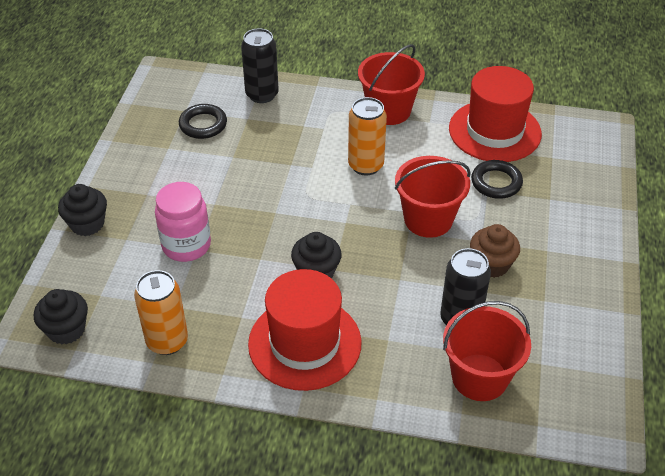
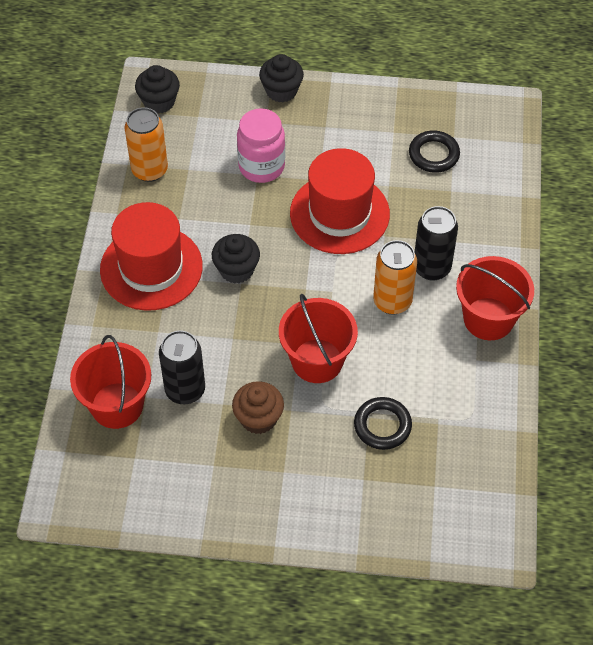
camera: 85 degrees right, 10 degrees up
black can [241,28,279,103] -> black can moved to [415,206,458,281]
red hat [449,66,542,162] -> red hat moved to [290,148,390,254]

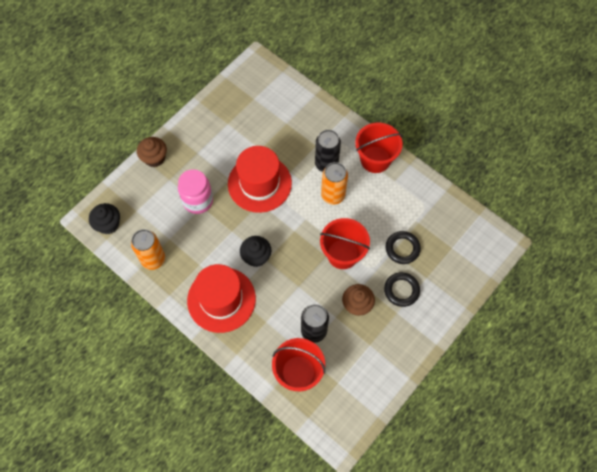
camera: 55 degrees left, 10 degrees up
black cupcake [259,54,304,102] -> brown cupcake [137,137,167,167]
black ring [409,130,460,173] -> black ring moved to [384,272,420,307]

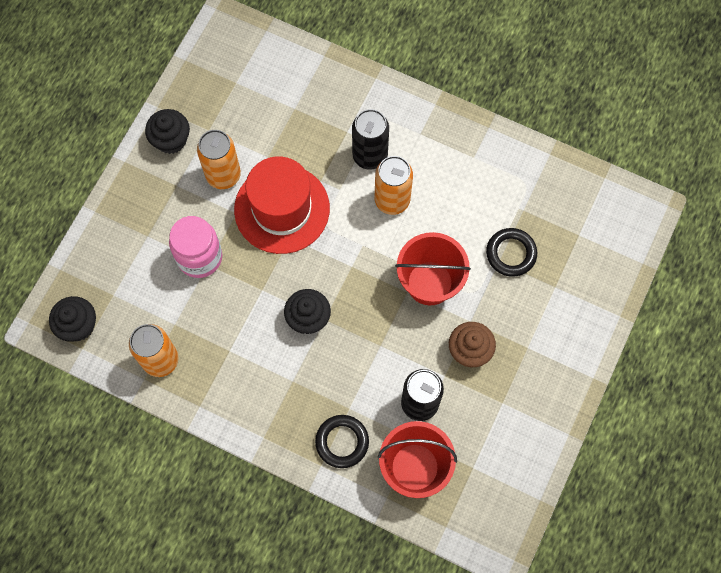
camera: 15 degrees left, 5 degrees up
brown cupcake [137,137,167,167] -> none
red hat [187,264,256,333] -> none
red bucket [355,123,403,173] -> none
black ring [384,272,420,307] -> black ring moved to [315,415,369,468]
none -> black cupcake [145,109,190,154]
none -> orange can [197,130,241,189]

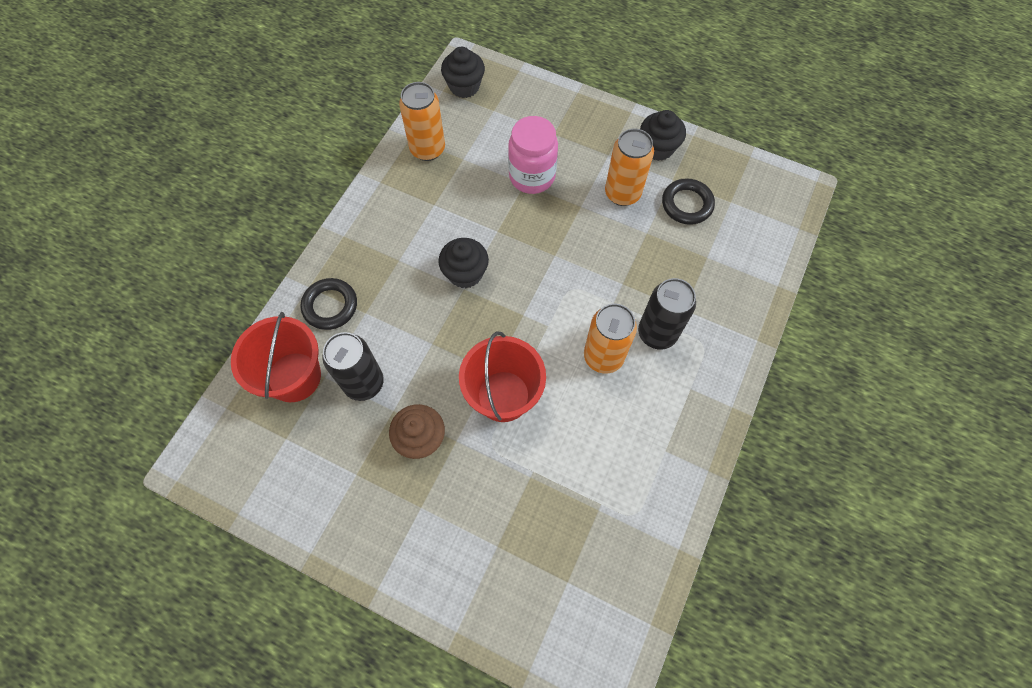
camera: 90 degrees right, 5 degrees down
red hat [234,156,330,254] -> none
black ring [486,228,537,277] -> black ring moved to [662,178,715,225]

